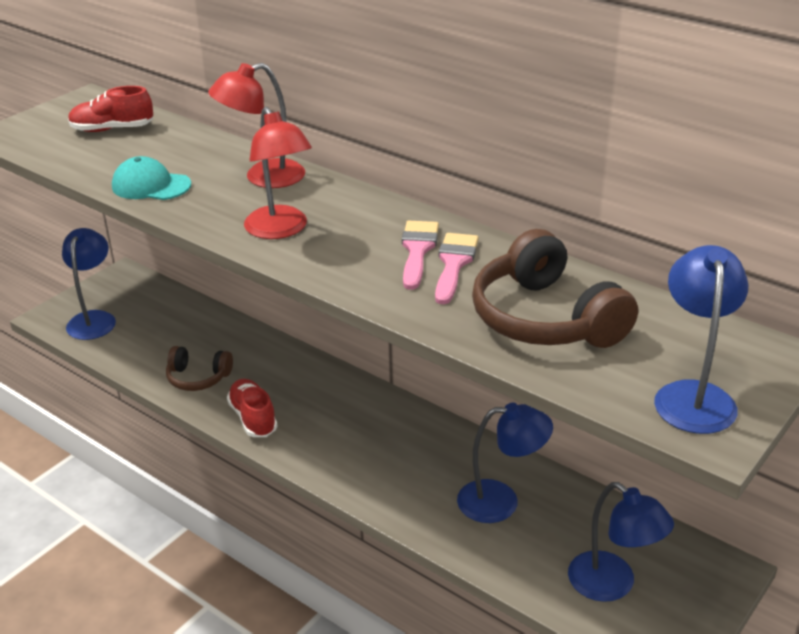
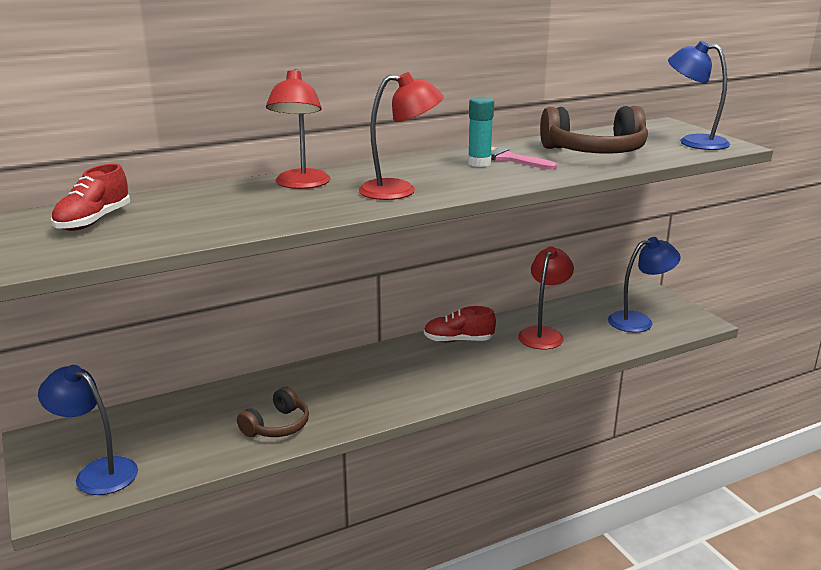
camera: 65 degrees left, 10 degrees down
turquoise cap [112,156,191,200] -> none
red shoe [227,379,277,437] -> red shoe moved to [424,306,496,342]
pink brush [402,221,439,290] -> turquoise glue stick [468,97,494,167]
blue lamp [457,403,553,523] -> red lamp [518,246,574,349]

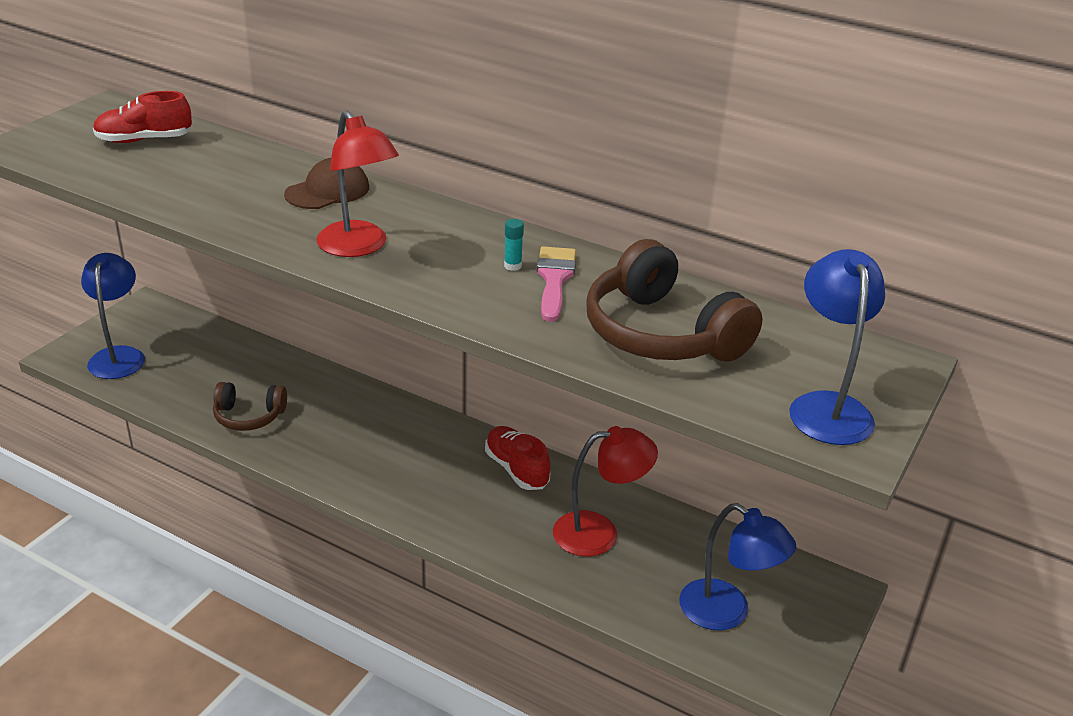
camera: 55 degrees right, 10 degrees up
red lamp [266,69,330,189] -> brown cap [284,158,369,209]
turquoise glue stick [468,97,494,167] -> turquoise glue stick [504,219,524,271], size x0.56

